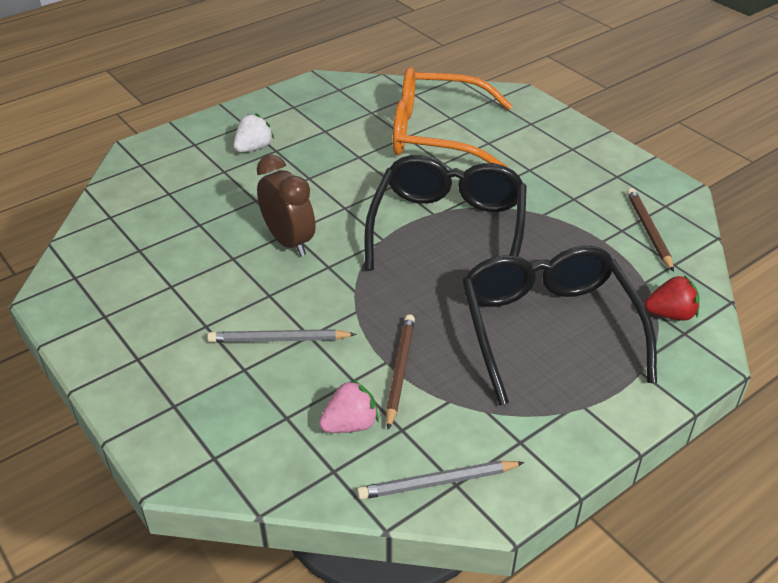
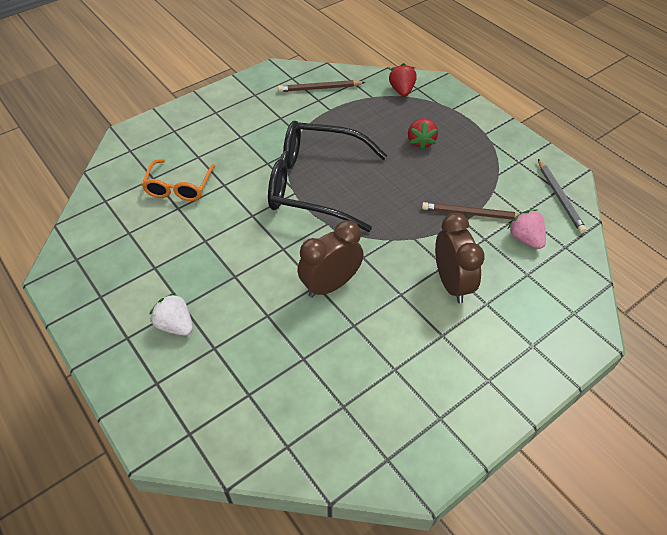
camera: 90 degrees left, 10 degrees up
grey pencil [207,329,357,343] -> brown clock [435,213,485,303]
orange glasses [393,67,513,167] -> orange glasses [142,159,215,201], size x0.54
black glasses [462,246,657,405] -> red strawberry [408,118,438,150]

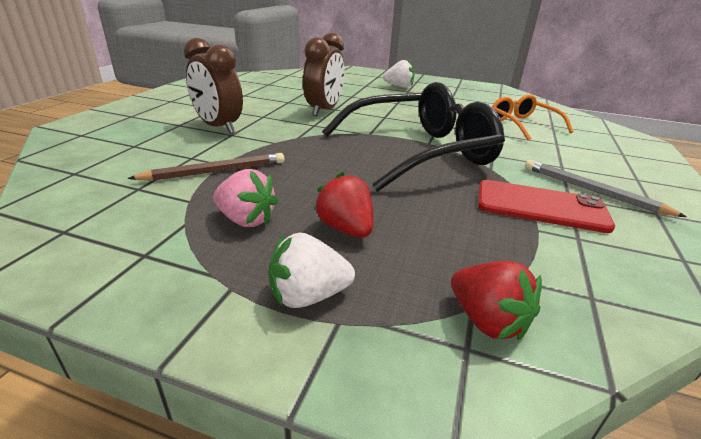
camera: 145 degrees right, 20 degrees down
brown pencil [278,80,366,92] -> none
pink strawberry [508,210,546,249] -> pink strawberry moved to [213,169,278,227]
grey pencil [538,159,587,233] -> grey pencil moved to [525,160,687,217]
none -> white strawberry [269,232,355,308]
none -> red phone [478,180,615,233]

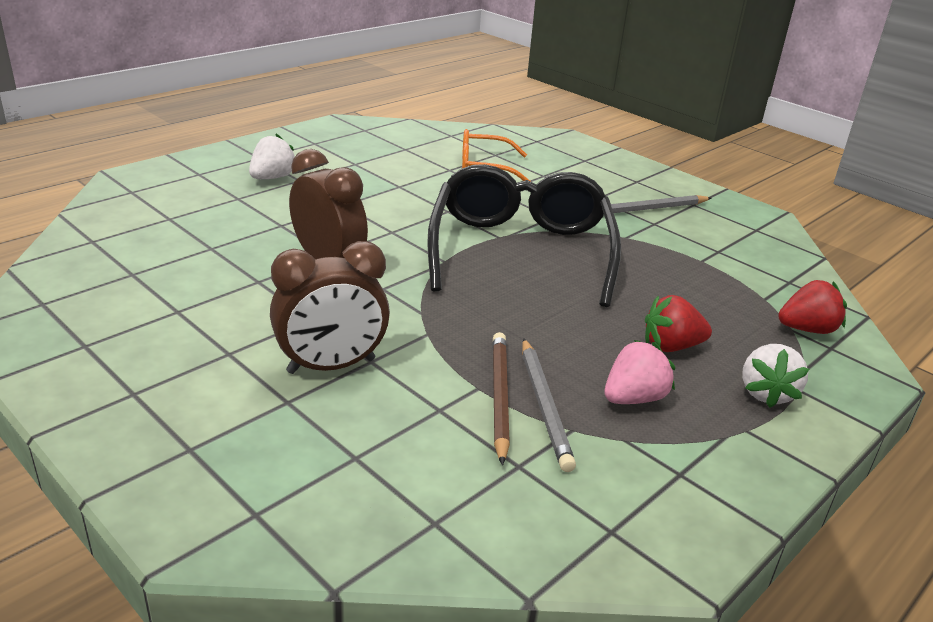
camera: 65 degrees left, 0 degrees up
red phone [478,180,615,233] -> none
none -> grey pencil [522,338,576,472]

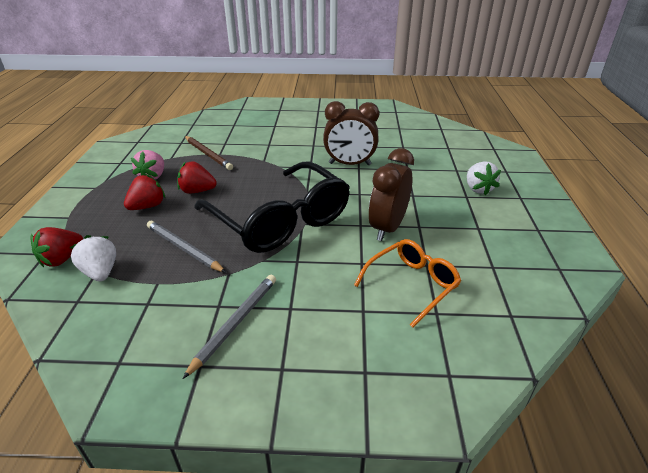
camera: 140 degrees right, 5 degrees up
brown clock [270,241,390,374] -> brown clock moved to [369,148,414,241]
grey pencil [522,338,576,472] -> grey pencil moved to [147,220,227,273]
white strawberry [742,344,809,408] -> white strawberry moved to [70,235,116,281]
none -> red strawberry [177,161,217,194]

